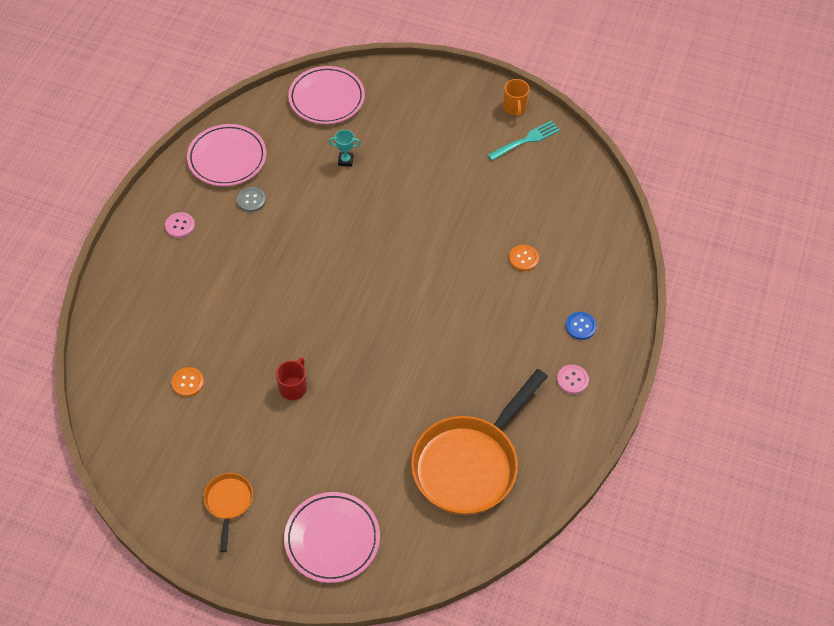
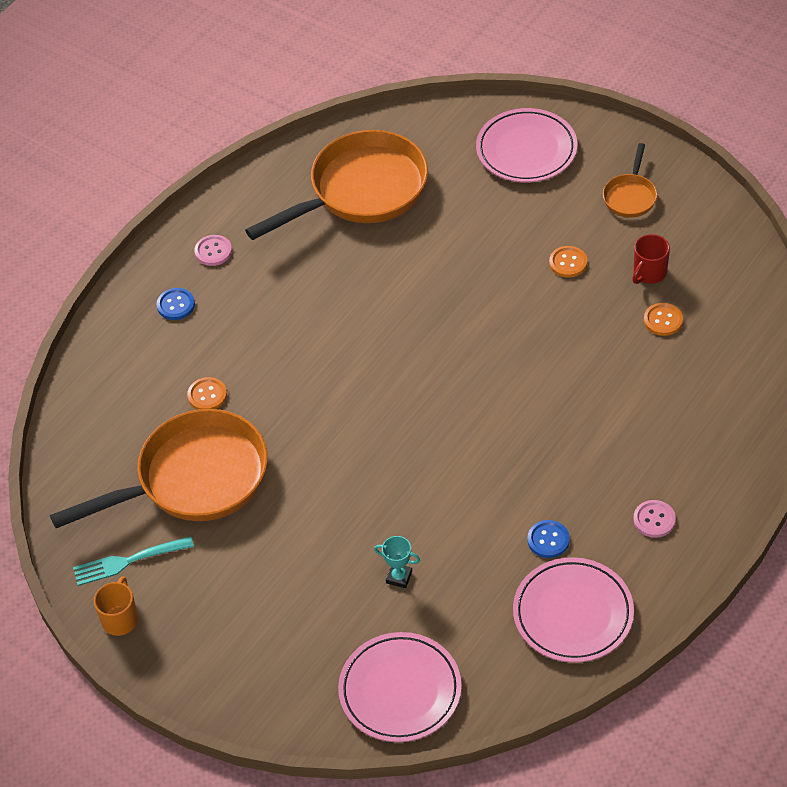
camera: 160 degrees left, 5 degrees down
grey button [237,187,266,212] -> blue button [527,520,570,558]
red mug [276,358,307,400] -> red mug moved to [632,234,670,284]
none -> orange pan [50,409,268,528]
none -> orange button [549,246,587,278]

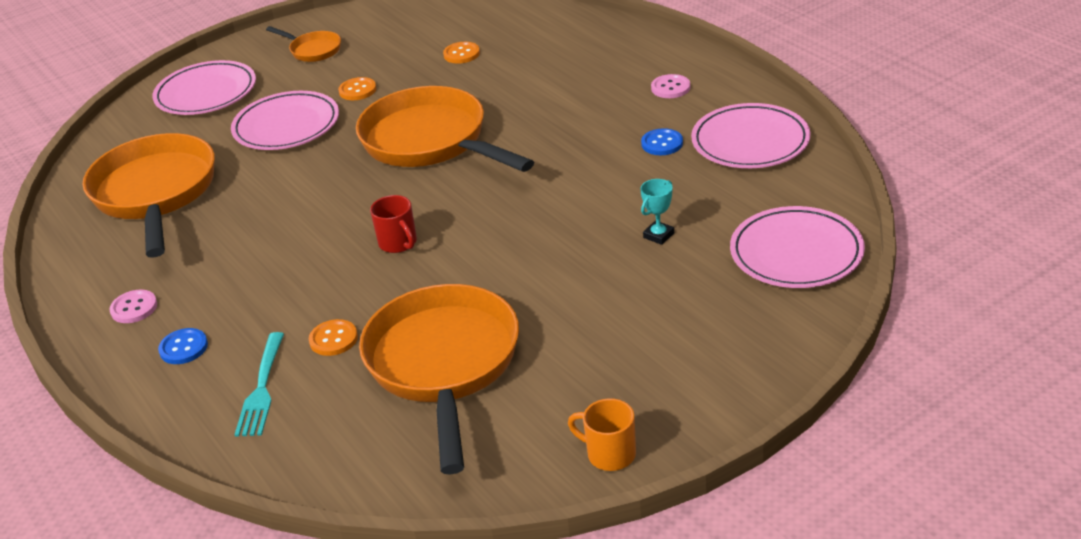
camera: 70 degrees left, 15 degrees down
turquoise fork [73,536,194,586] -> turquoise fork moved to [235,332,284,437]
red mug [632,234,670,284] -> red mug moved to [370,195,417,253]
none -> pink plate [231,91,339,150]
none -> orange pan [356,86,534,172]

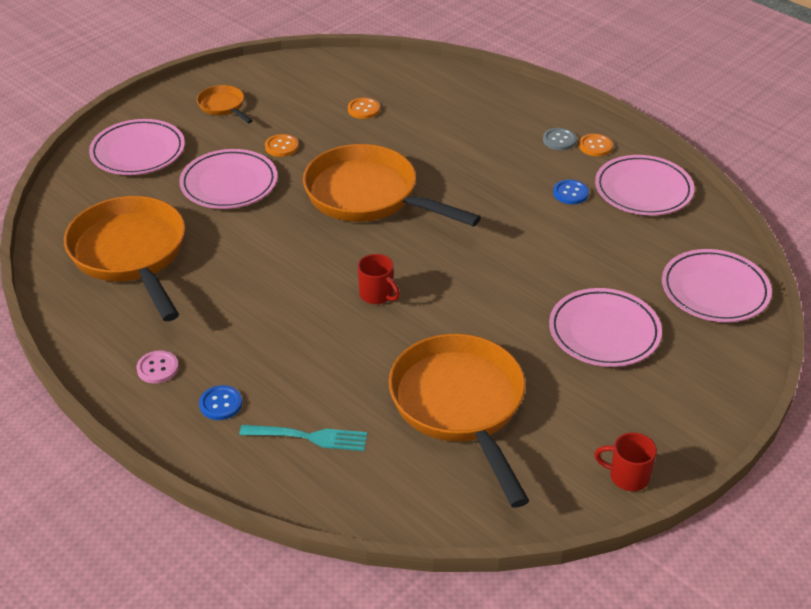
camera: 15 degrees left, 5 degrees up
turquoise fork [235,332,284,437] -> turquoise fork turned 75 degrees counterclockwise [240,425,367,451]
orange pan [266,26,341,62] -> orange pan turned 150 degrees counterclockwise [197,85,253,123]
orange button [309,319,358,356] -> orange button moved to [579,134,613,156]
orange mug [568,398,636,471] -> red mug [594,432,657,491]
turquoise trophy [640,179,674,245] -> none
pink button [651,74,691,98] -> grey button [543,128,577,150]
none -> pink plate [549,288,662,367]

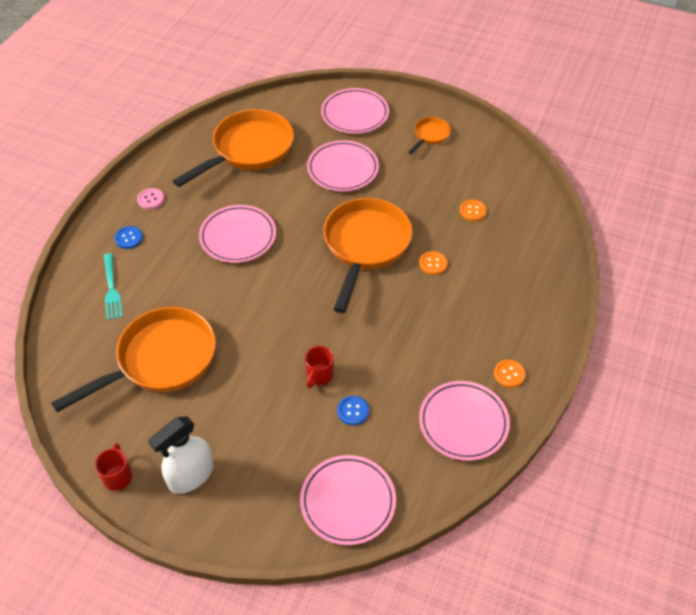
camera: 70 degrees right, 10 degrees up
orange button [265,134,299,157] -> orange button moved to [419,251,448,275]
red mug [358,254,400,304] -> red mug moved to [305,346,334,388]
grey button [543,128,577,150] -> none
pink plate [549,288,662,367] -> pink plate moved to [199,205,276,263]
blue button [553,180,589,204] -> blue button moved to [337,396,369,425]
none -> white spray bottle [148,416,213,494]

